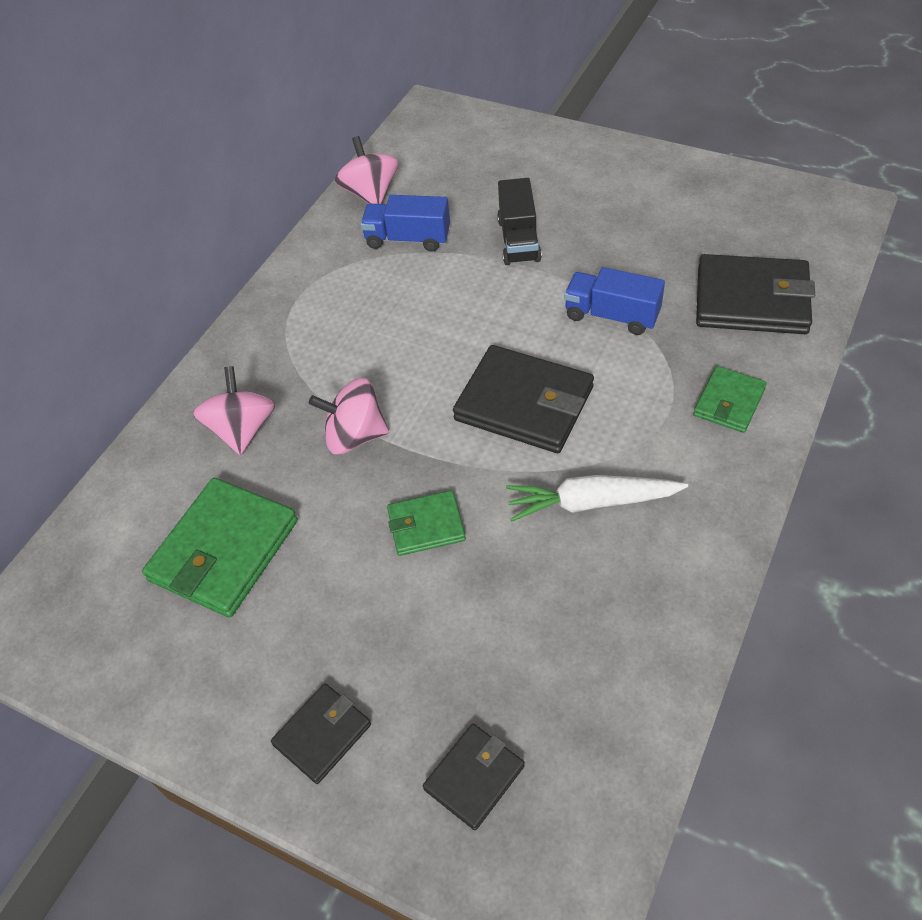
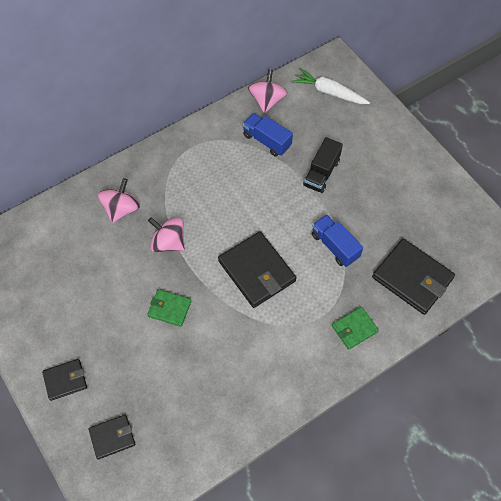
camera: 25 degrees right, 10 degrees up
green wallet [142,478,298,618] -> none
white carrot [506,475,688,521] -> white carrot moved to [292,68,370,104]

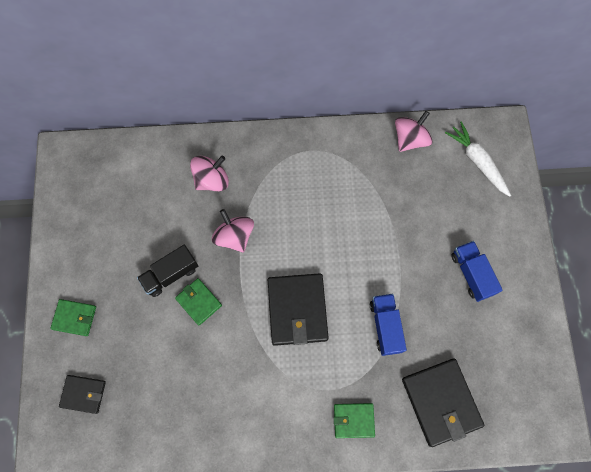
camera: 30 degrees right, 10 degrees up
black wallet [42,359,87,401] -> green wallet [50,299,96,336]
blue truck [243,113,293,157] -> blue truck moved to [451,241,503,302]
black truck [303,137,343,193] -> black truck moved to [137,245,198,297]

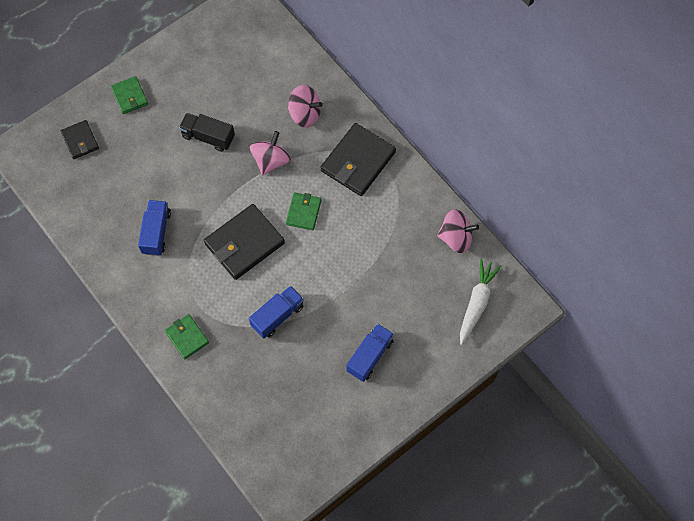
camera: 55 degrees right, 5 degrees down
green wallet [175,278,222,325] -> green wallet moved to [286,192,321,230]
black wallet [402,358,484,447] -> black wallet moved to [321,123,396,196]
none -> blue truck [138,200,171,256]

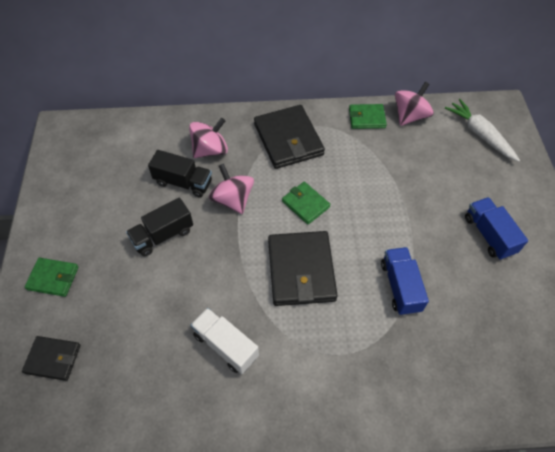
camera: 55 degrees left, 10 degrees down
blue truck [138,200,171,256] -> white truck [190,308,259,374]
green wallet [165,314,209,359] -> green wallet moved to [349,104,387,129]
none -> black truck [148,150,212,198]

